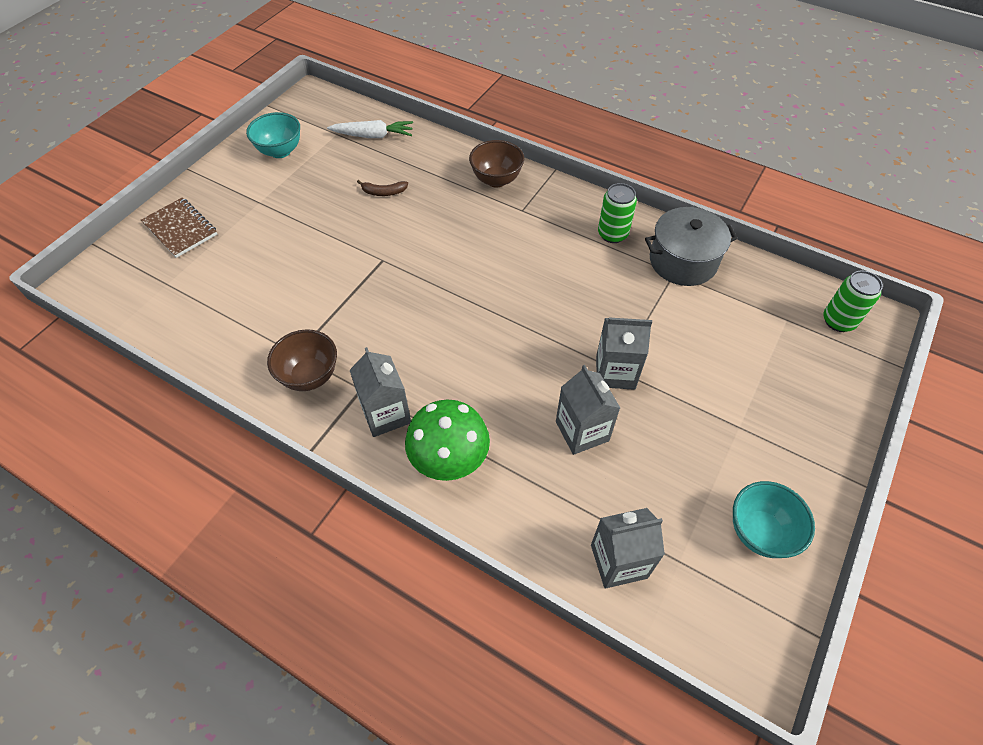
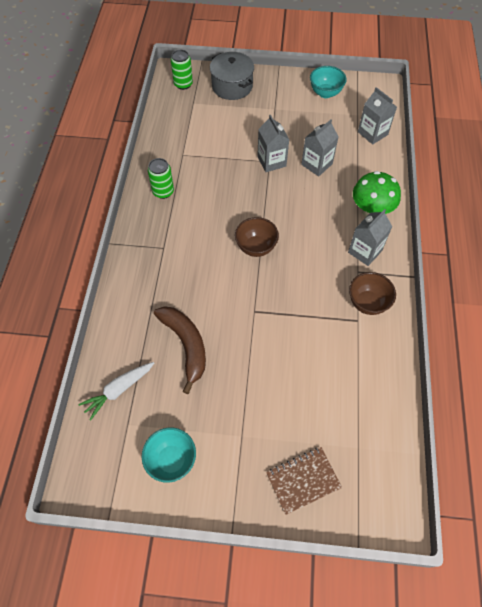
camera: 115 degrees left, 5 degrees up
brown notebook [141,198,217,258] -> brown notebook turned 45 degrees clockwise [266,447,342,515]
white carrot [327,120,413,138] -> white carrot turned 105 degrees counterclockwise [78,362,154,421]
brown banana [357,180,408,196] -> brown banana [154,306,206,394], size x2.16
brown bowl [469,140,524,188] -> brown bowl moved to [235,217,279,257]
grey pot [645,207,737,286] -> grey pot moved to [210,52,254,100]

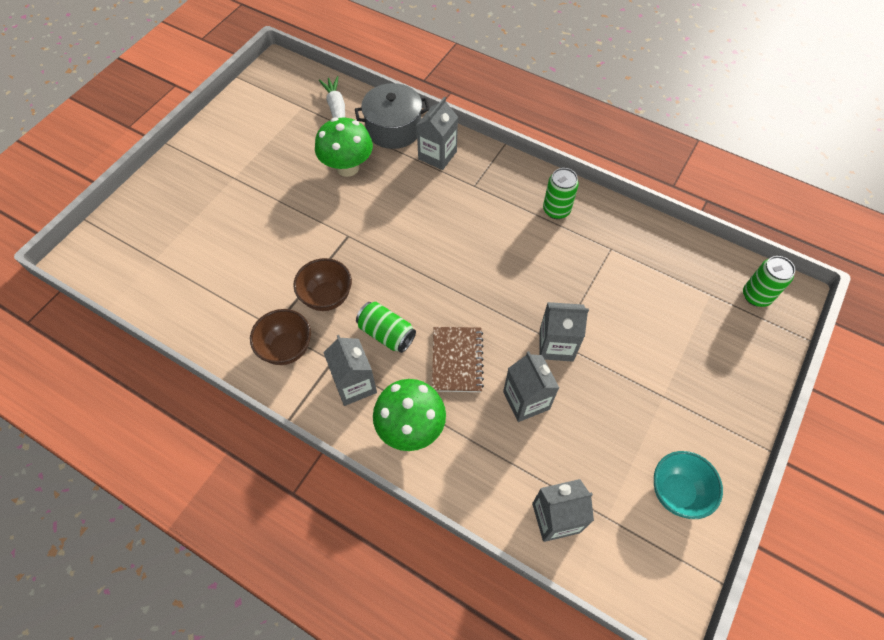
camera: 115 degrees right, 0 degrees up
turquoise bowl [142,427,196,483] -> none
brown banana [154,306,206,394] -> green mushroom [315,117,373,177]
grey pot [210,52,254,100] -> grey pot moved to [355,83,430,149]
brown bowl [235,217,279,257] -> brown bowl moved to [293,258,352,311]
brown notebook [266,447,342,515] -> brown notebook moved to [432,327,484,392]
none -> green can [356,302,416,353]
none -> grey carton [417,97,458,170]

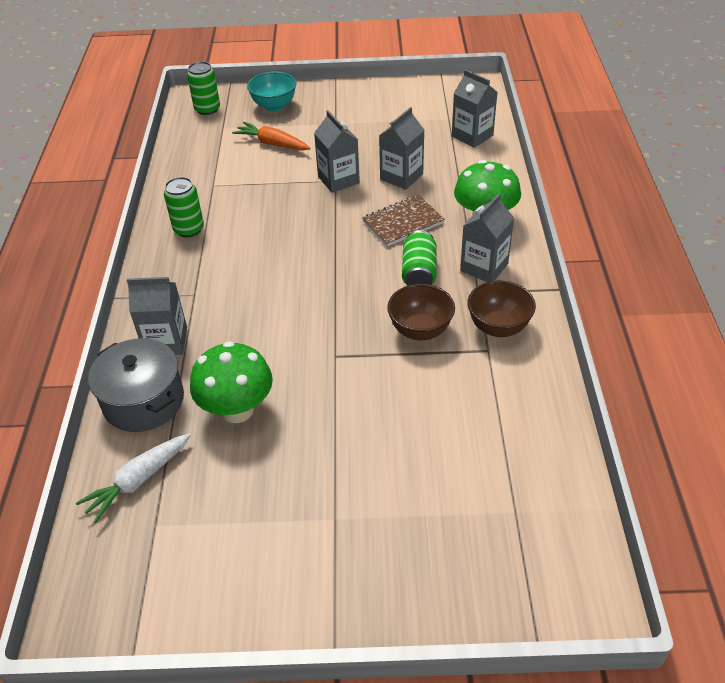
camera: 120 degrees left, 15 degrees down
turquoise bowl [654,451,723,519] -> turquoise bowl moved to [247,71,296,112]
none -> orange carrot [232,122,311,151]

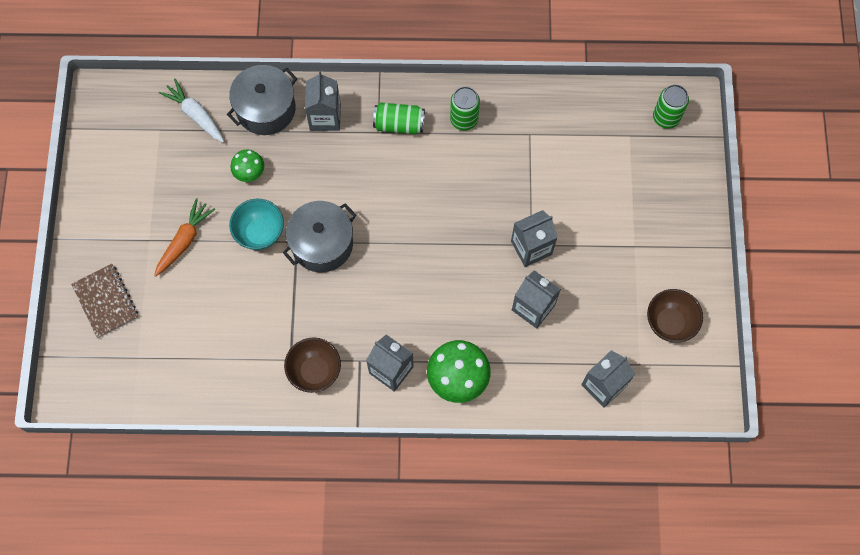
camera: 90 degrees right, 25 degrees up
green mushroom [190,341,273,423] -> green mushroom [230,149,264,182], size x0.57
orange carrot [232,122,311,151] -> orange carrot moved to [154,198,215,277]
turquoise bowl [247,71,296,112] -> turquoise bowl moved to [229,199,284,250]
brown notebook [362,195,445,246] -> brown notebook moved to [71,264,139,338]
brown bowl [387,284,455,340] -> brown bowl moved to [647,289,703,342]
green can [402,230,437,285] -> green can moved to [373,102,425,134]
none -> grey pot [283,201,356,272]

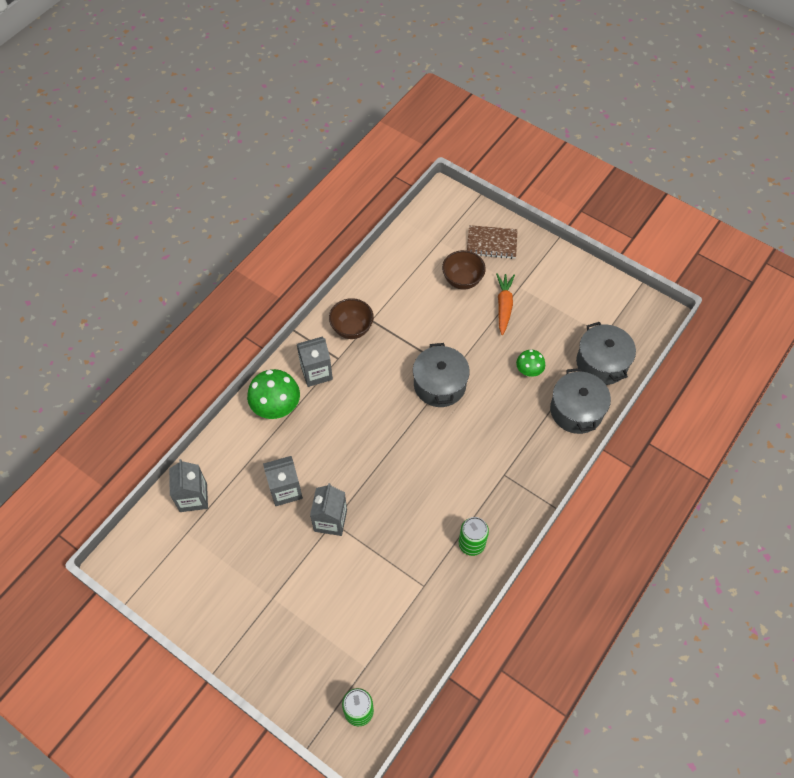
camera: 125 degrees right, 10 degrees down
orange carrot [154,198,215,277] -> orange carrot turned 150 degrees counterclockwise [496,273,515,335]
white carrot [159,79,224,143] -> grey pot [576,322,636,385]
turquoise bowl [229,199,284,250] -> none
grey carton [305,72,341,131] -> none
green can [373,102,425,134] -> none
brown bowl [647,289,703,342] -> brown bowl moved to [442,250,486,290]

